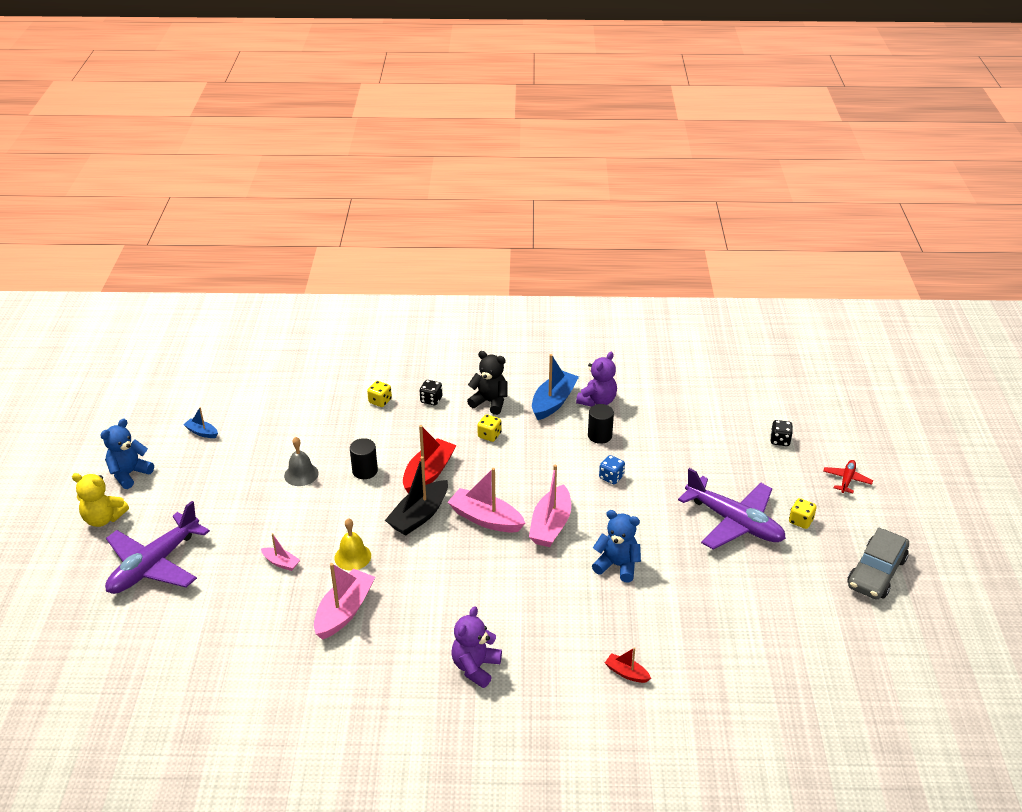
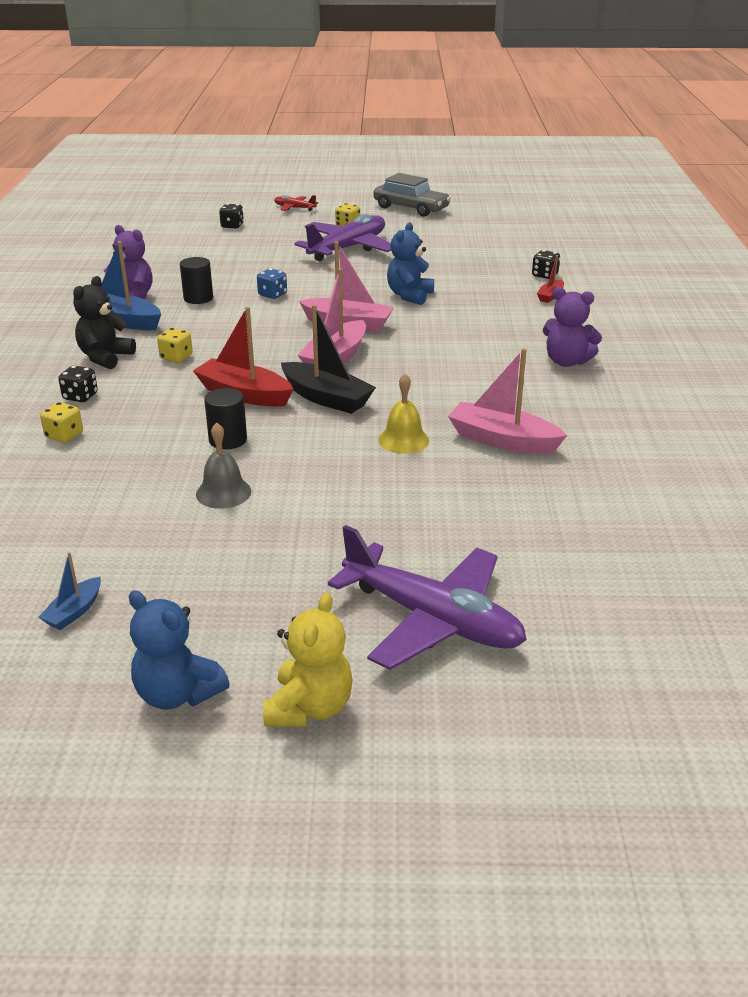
camera: 90 degrees left, 5 degrees down
pink boat [261,533,300,571] -> none
none -> black dice [532,250,560,279]

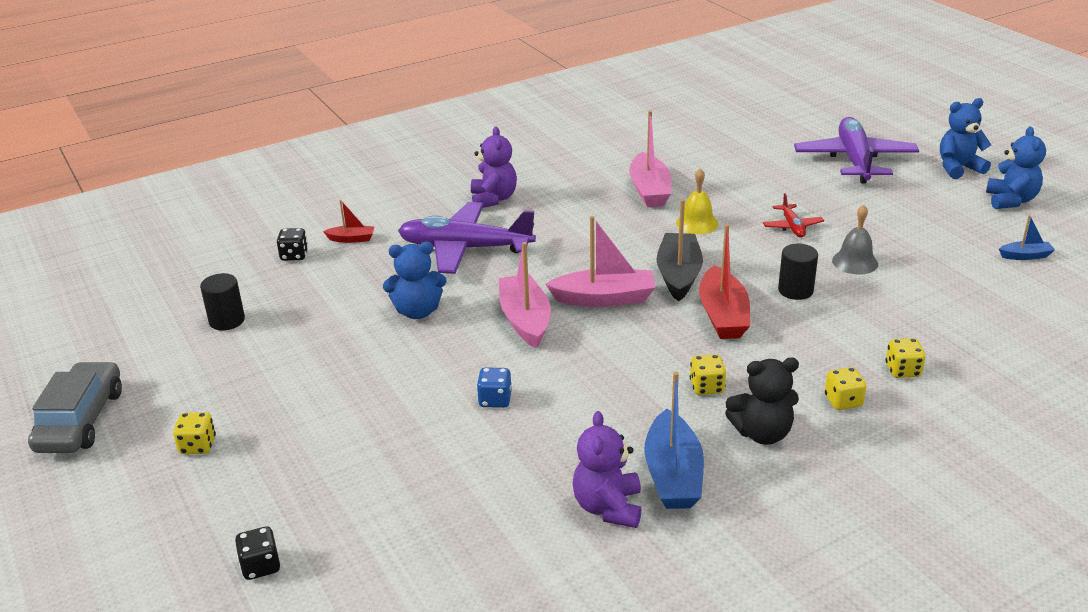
camera: 120 degrees left, 0 degrees up
black dice [58,365,98,402] -> yellow dice [825,367,867,410]
black cylinder [180,257,213,304] -> black cylinder moved to [200,273,245,331]
yellow teddy bear [264,593,353,727] -> blue teddy bear [940,98,991,179]
red plane [274,195,319,211] -> red plane moved to [763,193,824,238]
purple plane [294,214,391,261] -> purple plane moved to [398,202,536,274]

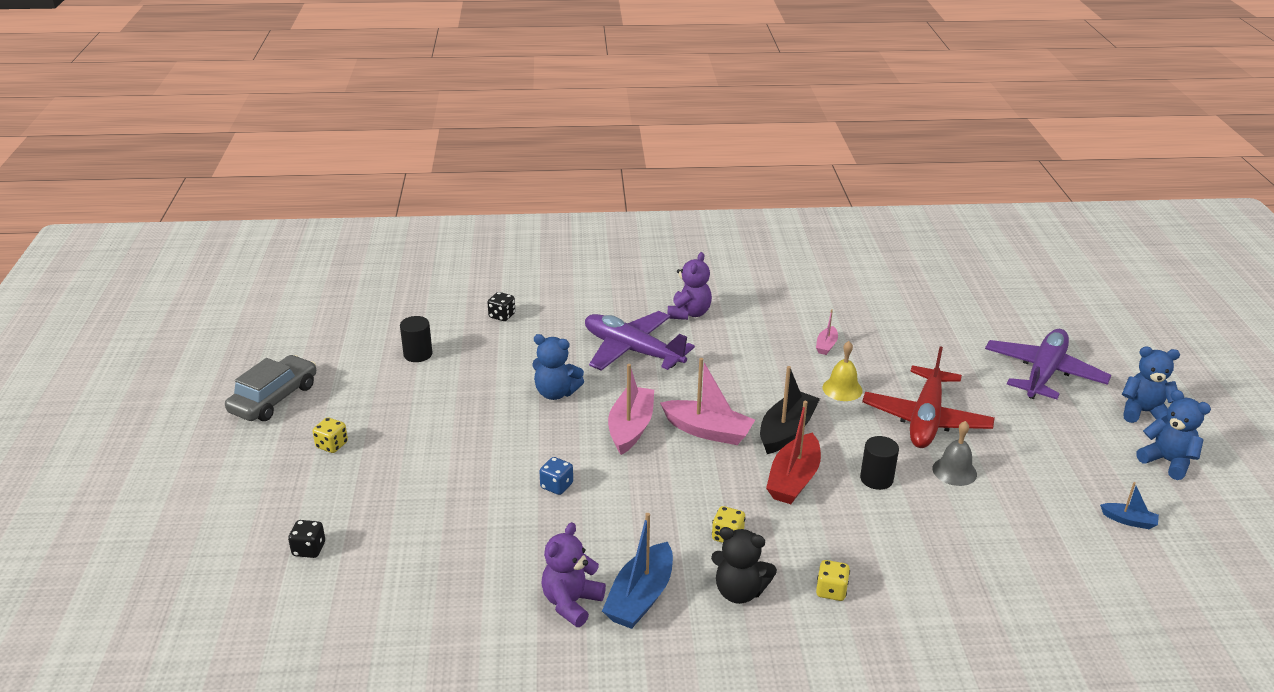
camera: 25 degrees right, 0 degrees up
red boat [323,200,375,243] -> none
pink boat [629,110,671,207] -> pink boat [816,309,838,355], size x0.52
red plane [763,193,824,238] -> red plane [862,346,995,448], size x2.19
yellow dice [885,338,926,378] -> none
blue teddy bear [986,127,1046,209] -> blue teddy bear turned 75 degrees counterclockwise [1136,390,1211,480]

